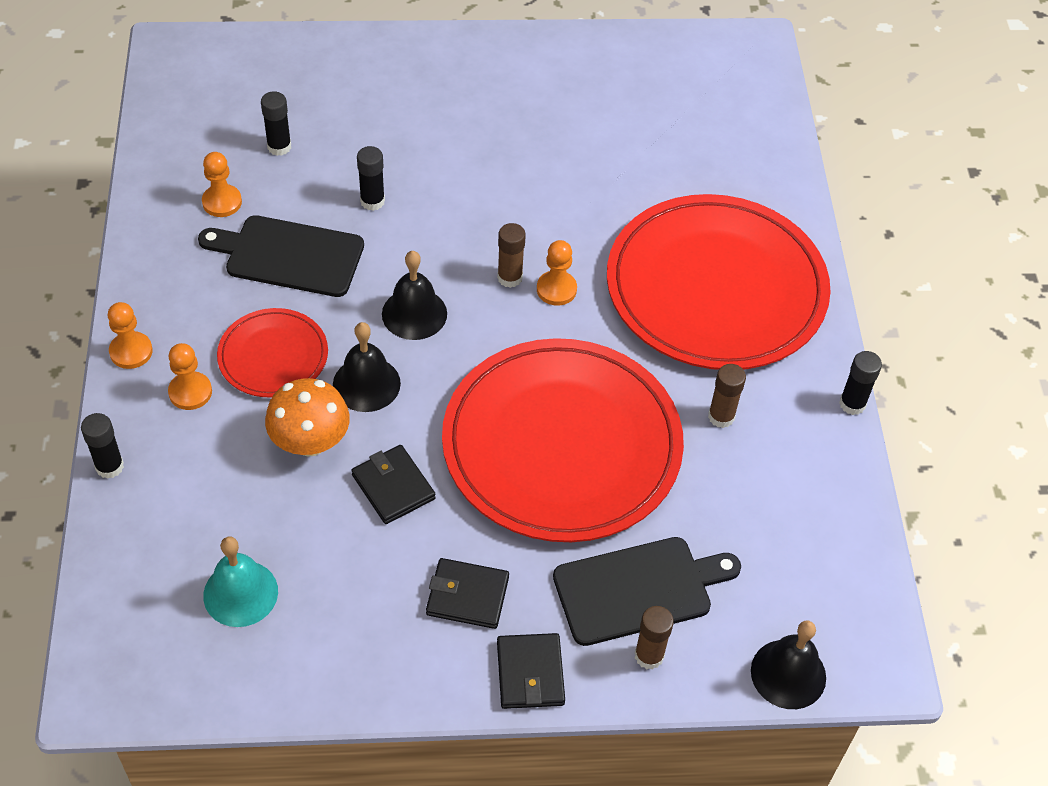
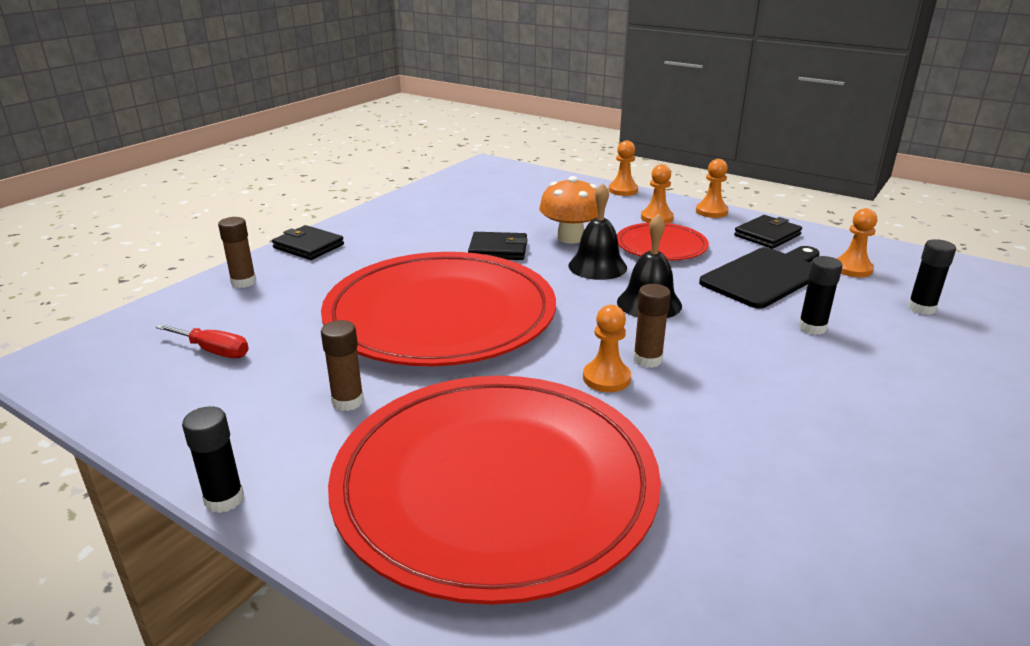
camera: 130 degrees right, 25 degrees down
black glue stick [81,413,124,479] -> orange pawn [609,140,638,196]
turquoise bell [203,537,278,627] -> none
black wallet [426,558,509,629] -> black wallet moved to [734,215,802,249]
black cutting board [553,537,741,646] -> none
black bell [751,620,826,709] -> none
none -> red screwdriver [156,324,249,358]

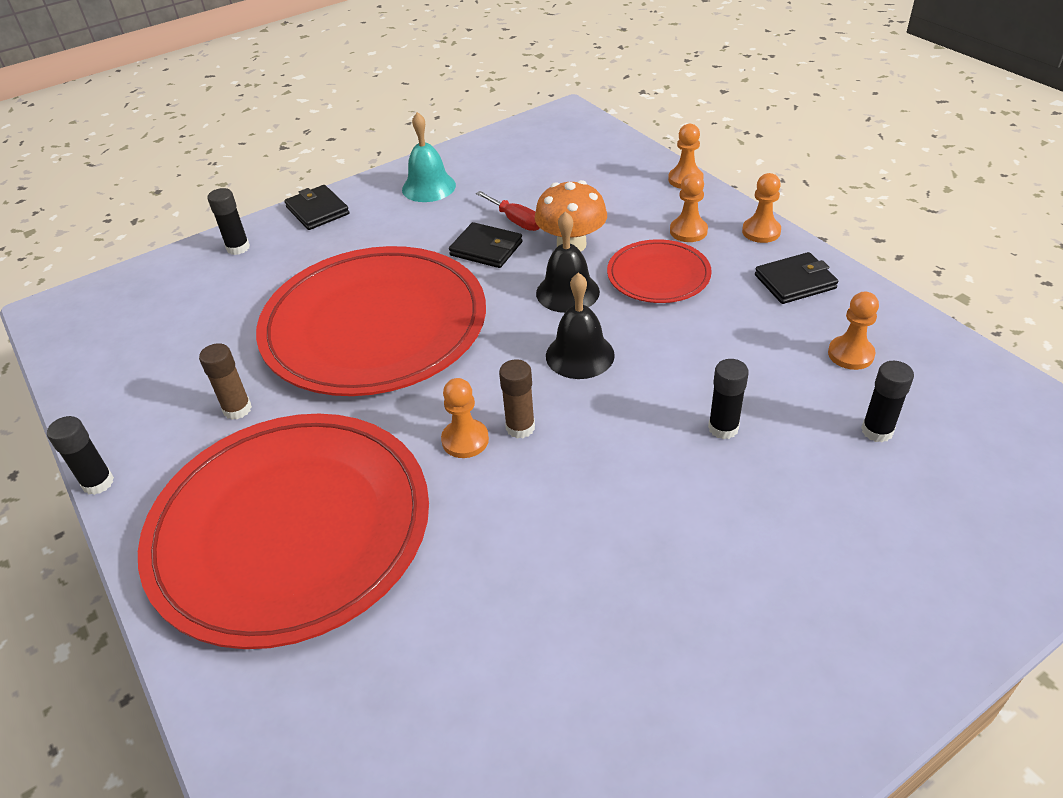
camera: 25 degrees right, 15 degrees up
red screwdriver [156,324,249,358] -> red screwdriver moved to [476,191,539,231]
brown glue stick [218,217,256,288] -> black glue stick [207,188,250,255]
black cutting board [699,246,819,308] -> none
none -> turquoise bell [402,112,456,202]

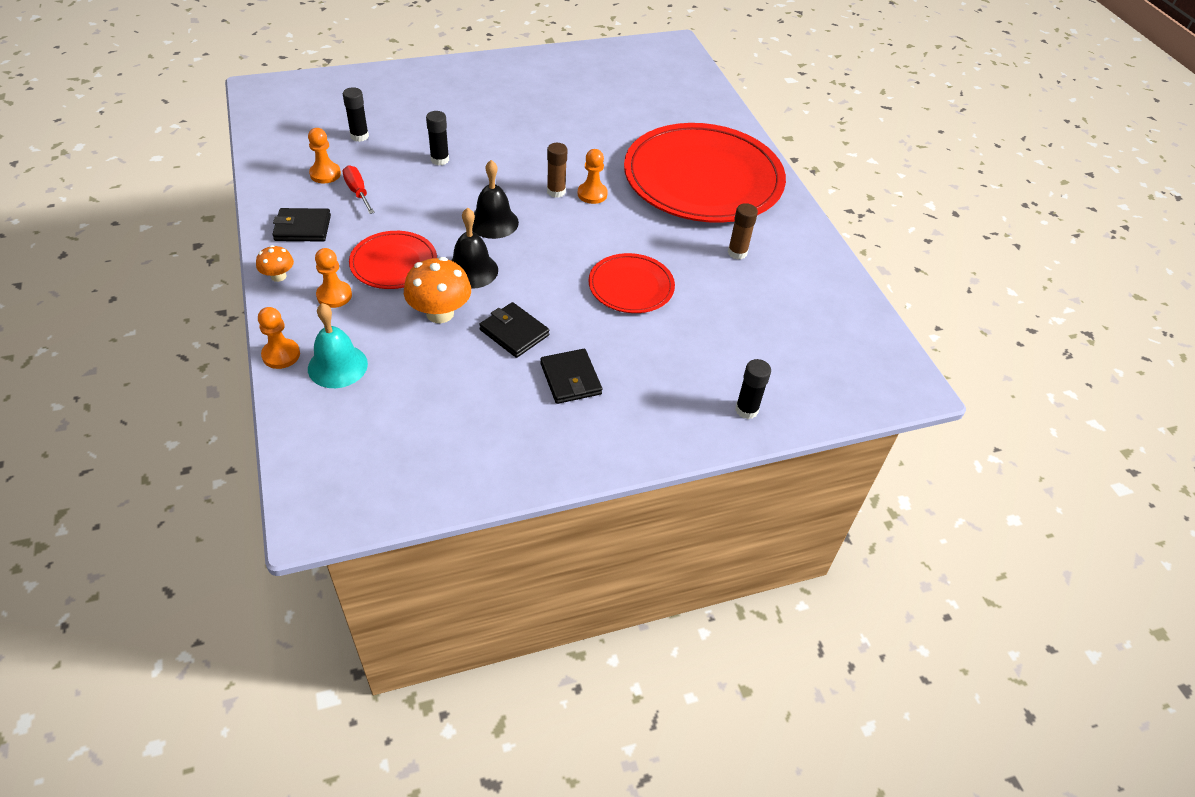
camera: 170 degrees left, 5 degrees up
black glue stick [47,416,114,495] -> none
red plate [256,246,486,396] -> red plate [588,253,675,313], size x0.47
black wallet [284,185,349,230] -> black wallet moved to [540,349,602,404]
turquoise bell [402,112,456,202] -> turquoise bell moved to [308,303,368,388]
red screwdriver [476,191,539,231] -> red screwdriver moved to [342,165,375,214]
orange pawn [742,173,781,243] -> orange mushroom [256,245,294,282]

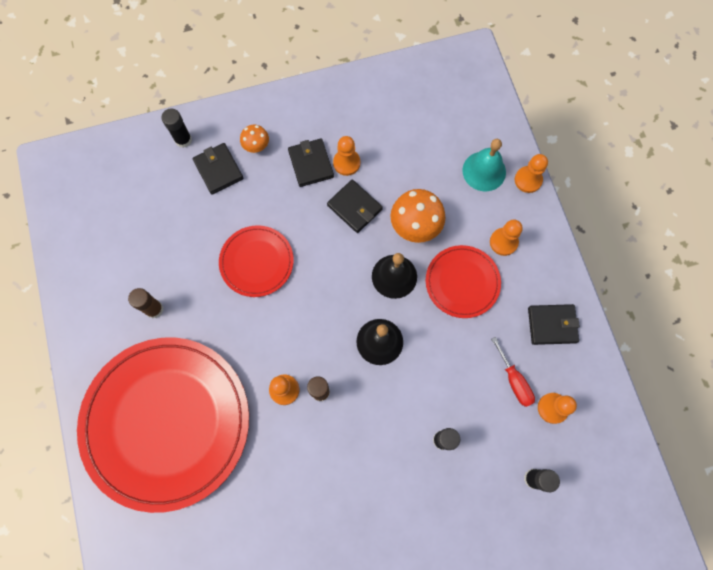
camera: 175 degrees left, 25 degrees up
orange mushroom [256,245,294,282] -> orange mushroom moved to [240,124,269,153]
none -> black wallet [192,143,244,194]
none -> orange pawn [333,136,360,176]

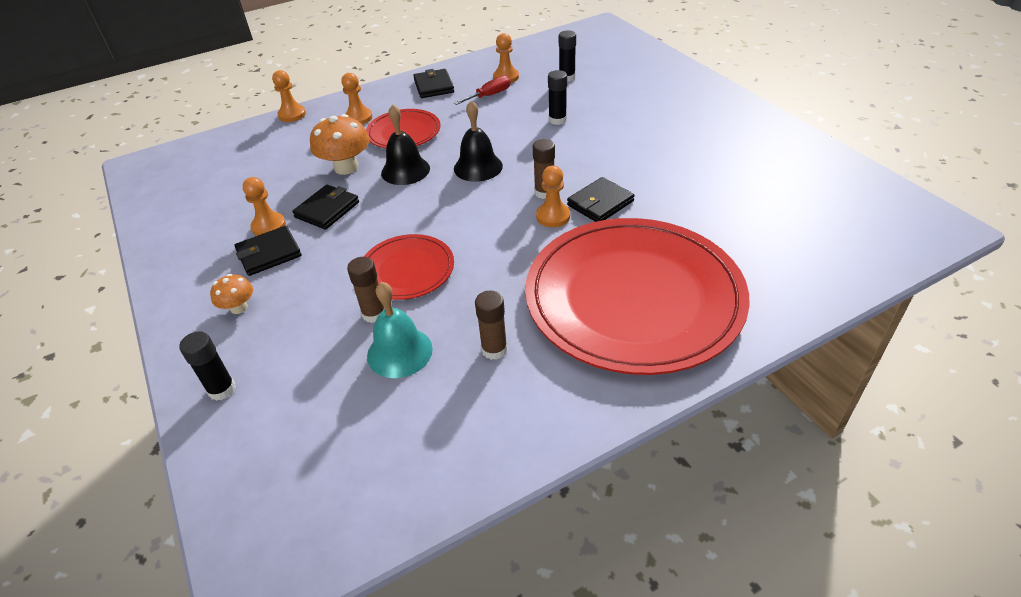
camera: 100 degrees left, 30 degrees down
black wallet [192,143,244,194] -> black wallet moved to [567,177,635,222]
turquoise bell [463,139,506,191] -> turquoise bell moved to [367,282,433,378]
none -> brown glue stick [347,257,385,323]

